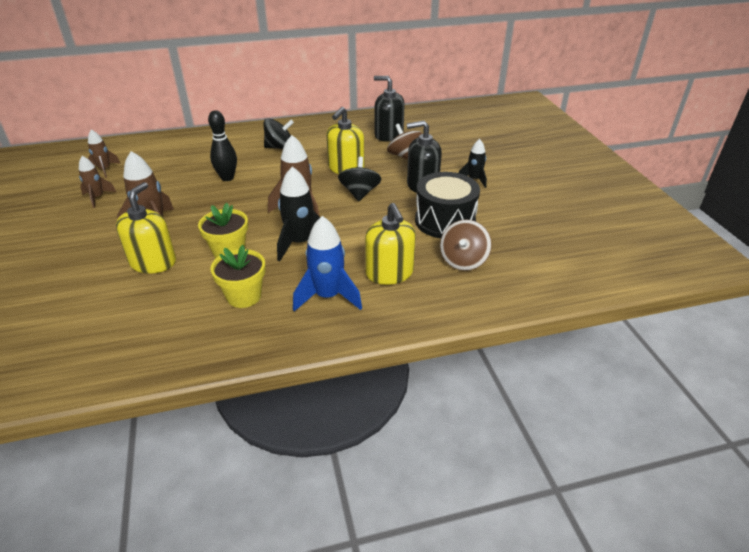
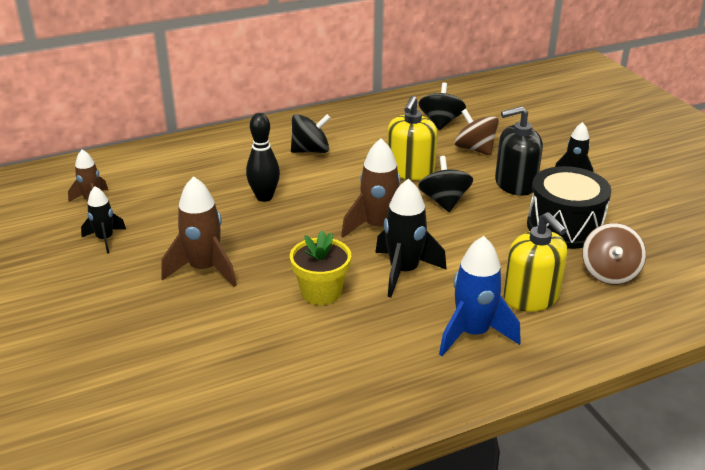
camera: 10 degrees left, 5 degrees down
brown rocket [79,156,116,208] -> black rocket [81,186,126,254]
yellow soap dispenser [116,182,176,274] -> none
yellow flower pot [210,245,266,308] -> none
black soap dispenser [374,76,405,142] -> black spinning top [419,83,466,130]

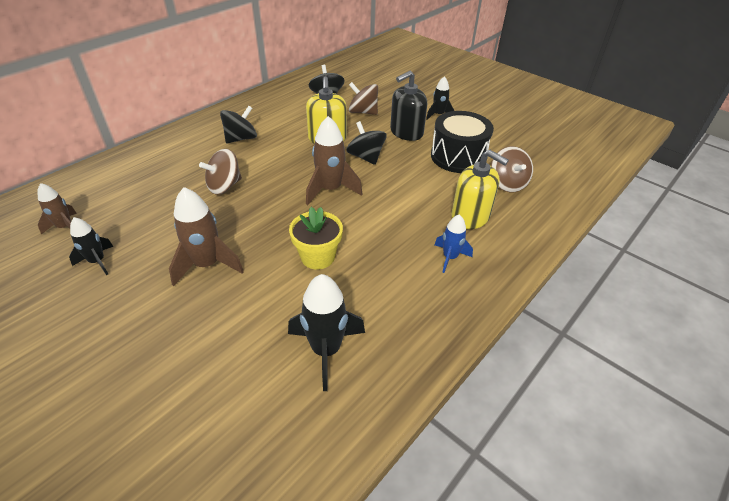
camera: 25 degrees left, 10 degrees up
black bowling pin [246,113,280,202] -> brown spinning top [199,149,242,194]
black rocket [375,178,447,298] -> black rocket moved to [288,274,365,391]
blue rocket [439,236,521,356] -> blue rocket [435,214,473,273], size x0.61

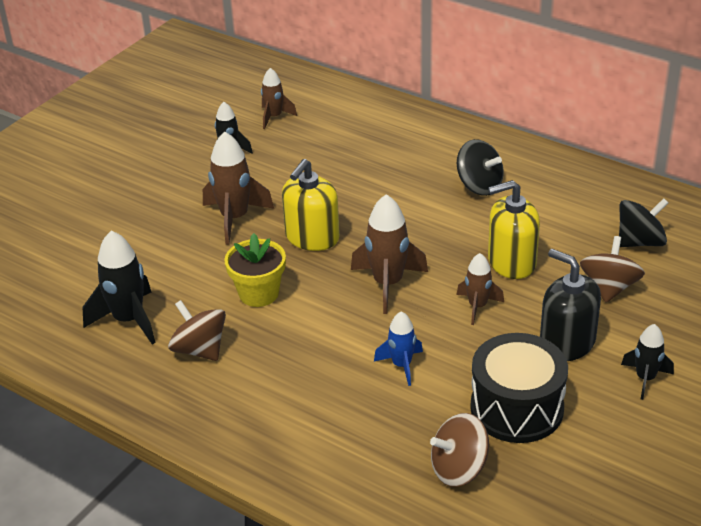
camera: 85 degrees right, 5 degrees down
brown spinning top [199,149,242,194] -> brown spinning top moved to [168,300,226,361]
black spinning top [346,121,387,165] -> brown rocket [457,253,504,325]
blue rocket [435,214,473,273] -> blue rocket moved to [374,311,423,386]
yellow soap dispenser [451,150,509,229] -> yellow soap dispenser moved to [282,159,340,251]

